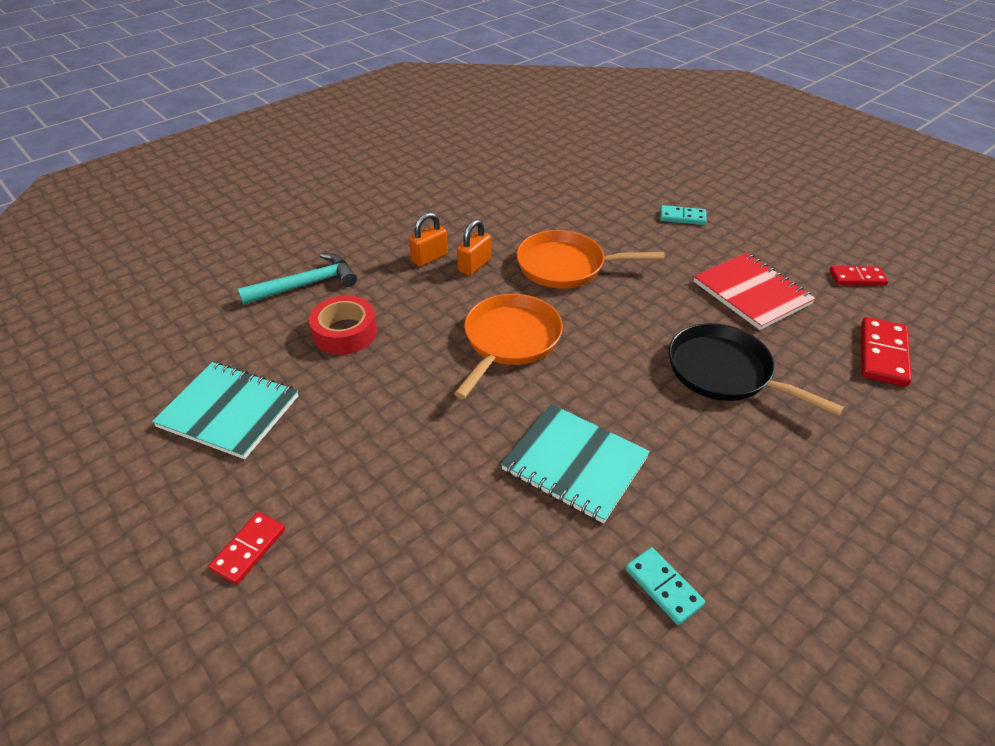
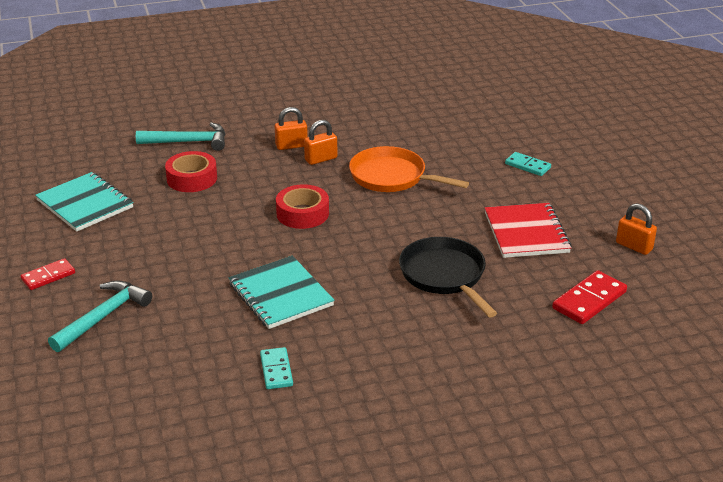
camera: 25 degrees right, 10 degrees down
orange pan [454,294,563,399] -> red tape [276,184,329,229]
red domino [830,266,888,286] -> orange padlock [616,203,657,255]
none -> turquoise hammer [48,280,152,352]

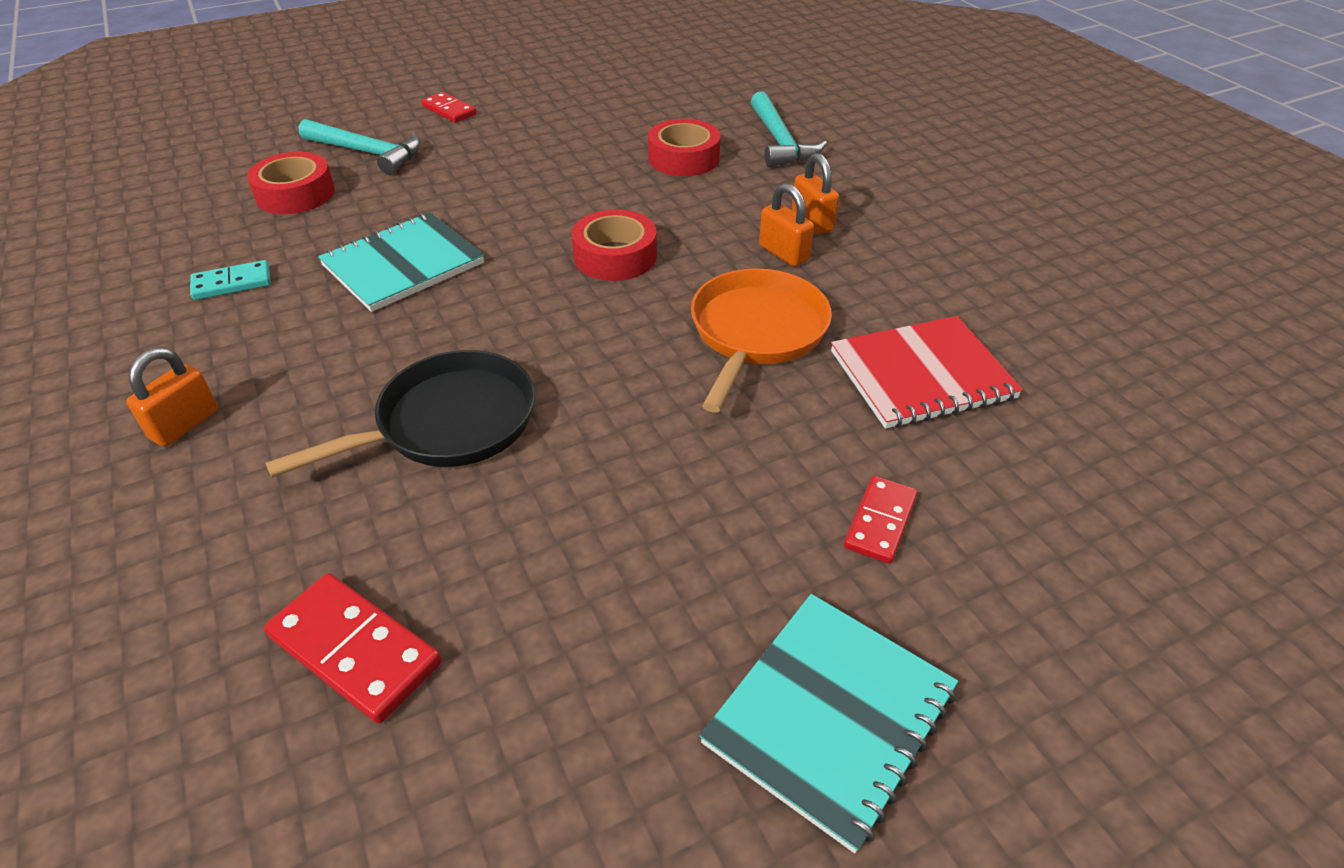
camera: 80 degrees right, 10 degrees up
turquoise notebook [35,172,134,232] -> turquoise notebook moved to [699,594,958,853]
red notebook [485,203,572,258] -> red notebook moved to [831,316,1023,429]
turquoise domino [505,152,551,176] -> red domino [844,476,918,564]
orange padlock [616,203,657,255] -> orange padlock moved to [126,347,218,447]
none -> red tape [247,152,335,214]

